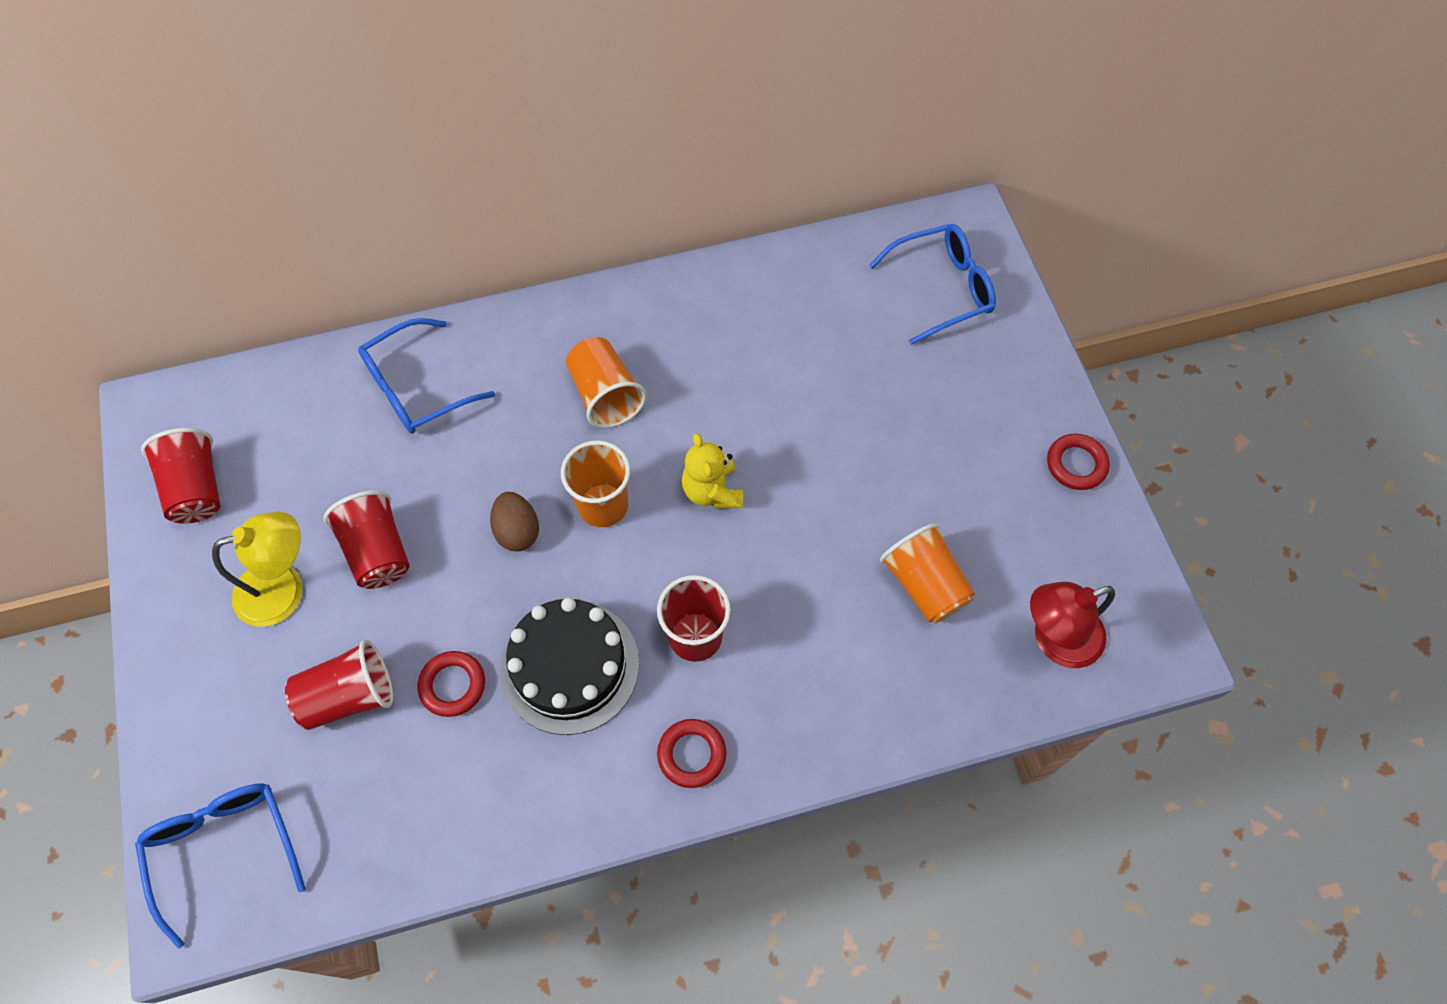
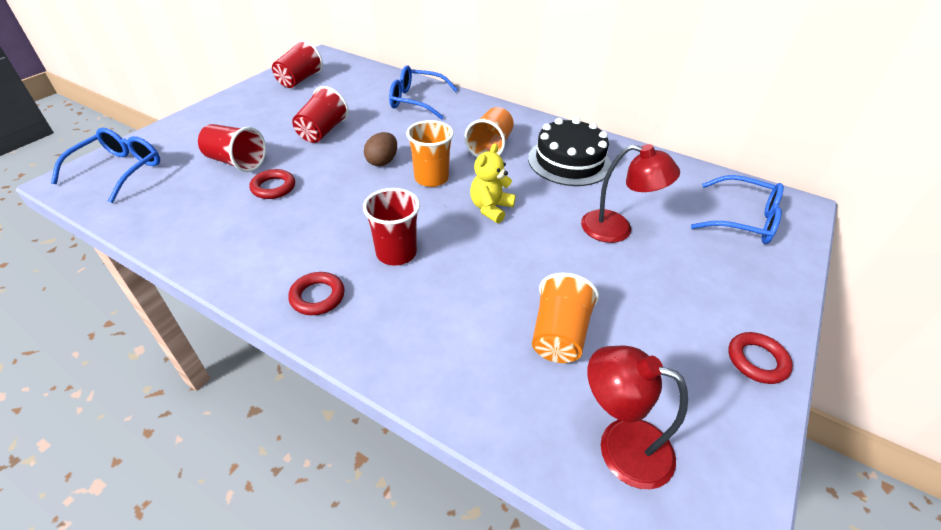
camera: 45 degrees right, 20 degrees down
yellow lamp [212,511,302,627] -> none
black cake [500,598,639,735] -> black cake moved to [528,117,611,186]
none -> red lamp [581,144,680,243]

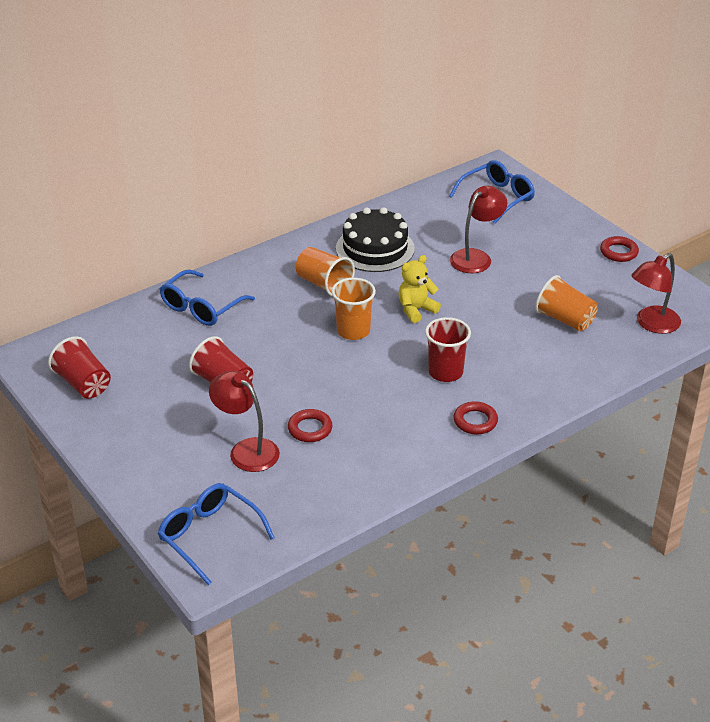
camera: 65 degrees left, 5 degrees down
red cup [198,124,266,172] -> red lamp [209,371,280,472]
brown egg [364,132,397,166] -> none
yellow teddy bear [470,143,516,223] -> yellow teddy bear turned 90 degrees clockwise [398,255,441,323]

